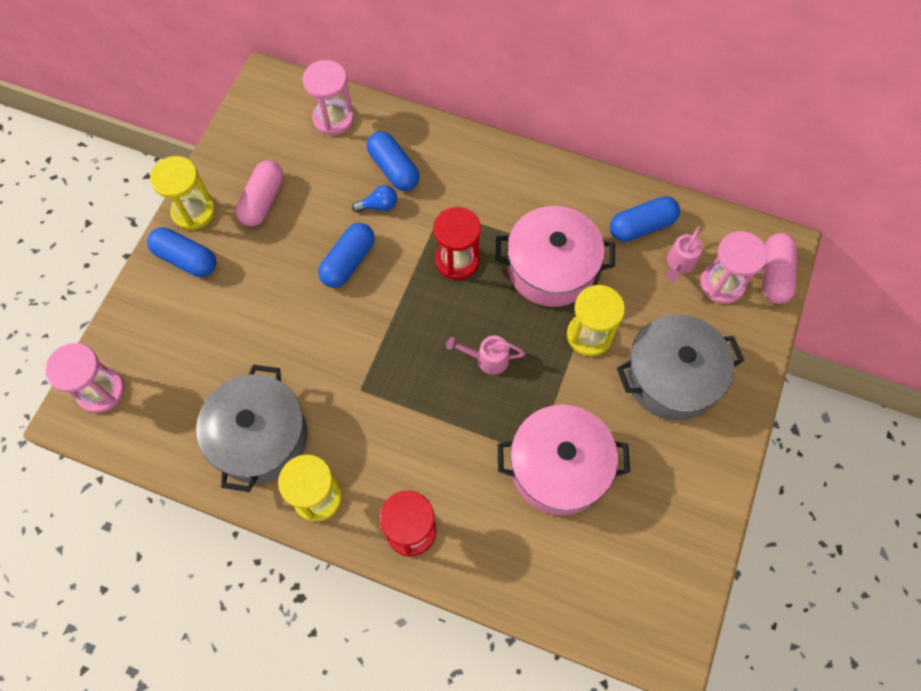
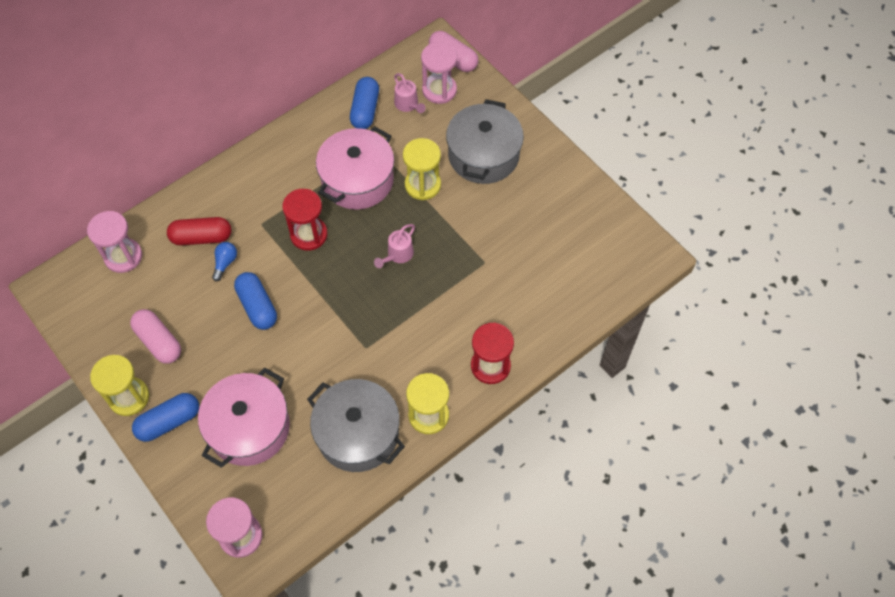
camera: 60 degrees left, 5 degrees down
blue capsule [367,131,420,191] -> red capsule [167,217,231,245]
pink pot [498,405,630,515] -> pink pot moved to [198,368,290,468]

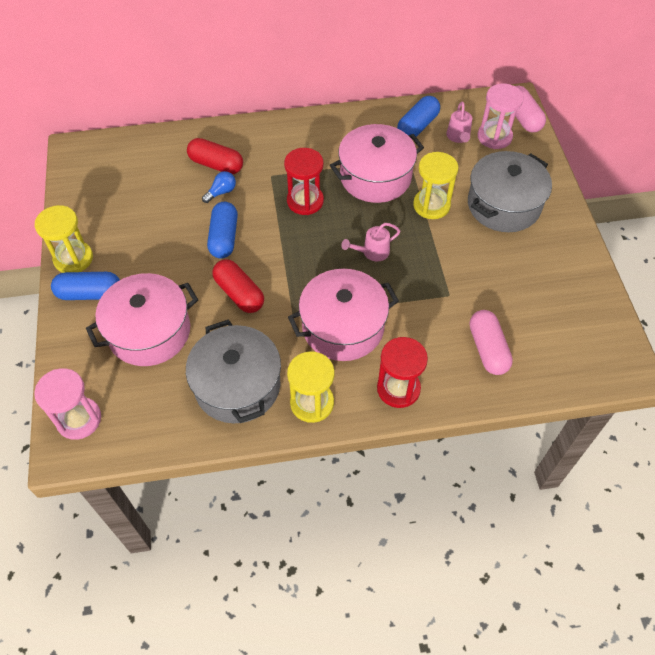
camera: 30 degrees right, 5 degrees down
pink hourglass [87,211,142,273] -> none
pink capsule [130,309,181,364] -> pink capsule moved to [469,310,513,375]
none -> red capsule [212,259,264,313]
none -> pink pot [288,269,399,361]

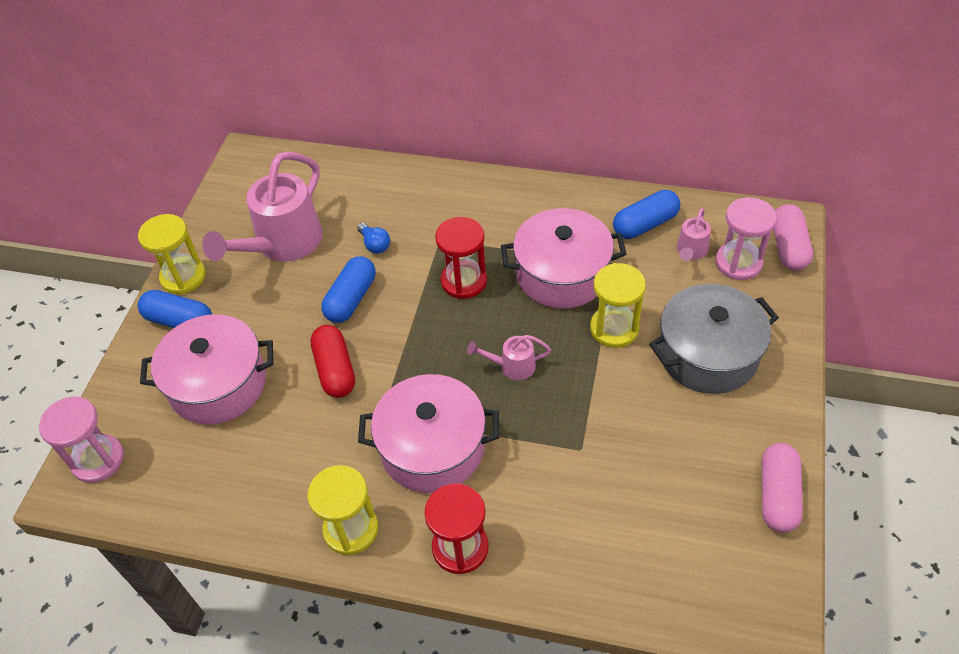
camera: 25 degrees right, 5 degrees down
grey pot [186,319,281,423] -> none
red capsule [187,138,243,174] -> none
blue light bulb [202,171,236,203] -> blue light bulb turned 75 degrees clockwise [357,223,390,254]
pink capsule [469,310,513,375] -> pink capsule moved to [762,443,803,532]
none -> pink watering can [202,151,323,262]

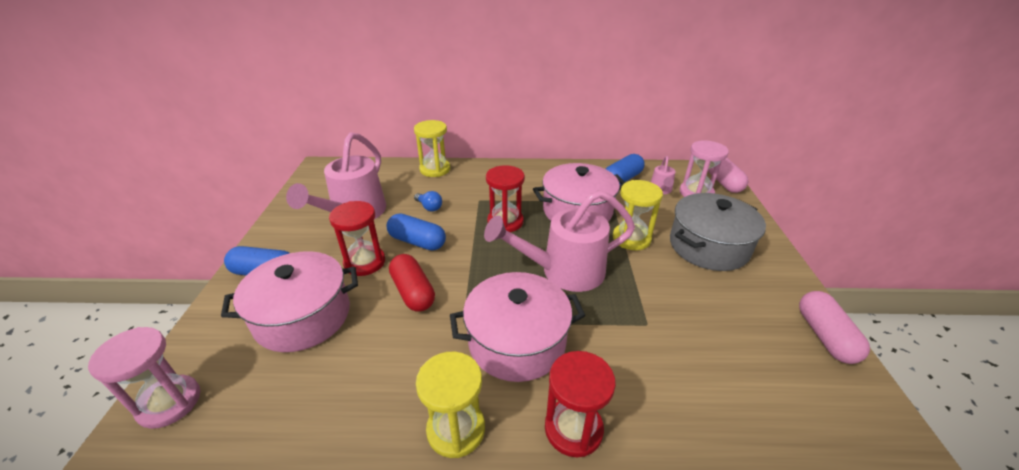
camera: 15 degrees left, 15 degrees down
yellow hourglass [138,214,206,294] -> yellow hourglass moved to [414,120,450,177]
blue capsule [321,256,376,323] -> blue capsule turned 75 degrees counterclockwise [387,213,446,251]
pink watering can [467,335,551,380] -> pink watering can [484,190,635,292], size x2.17
none -> red hourglass [329,201,385,276]

